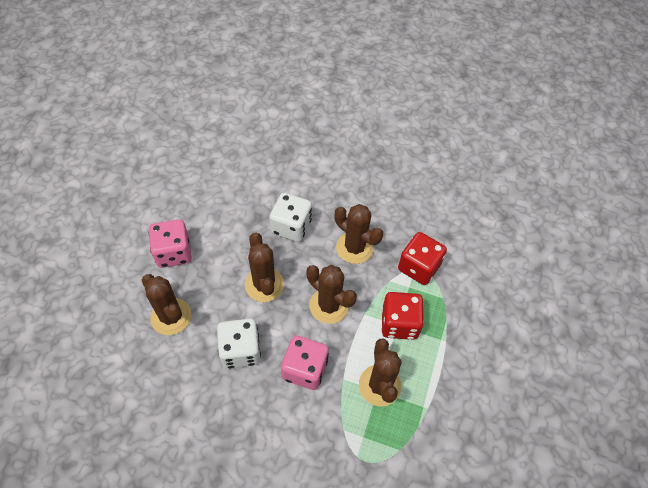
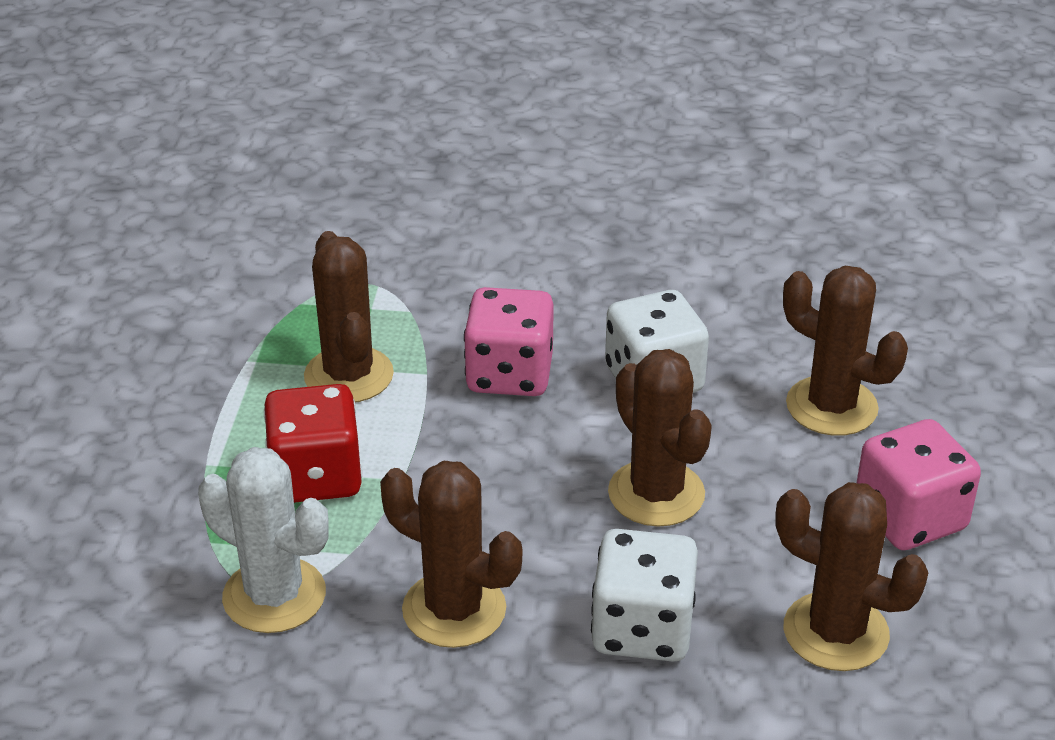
camera: 170 degrees right, 20 degrees down
brown cactus [306,265,357,324] -> brown cactus moved to [775,482,928,671]
red dice [398,232,447,285] -> white cactus [198,447,329,633]

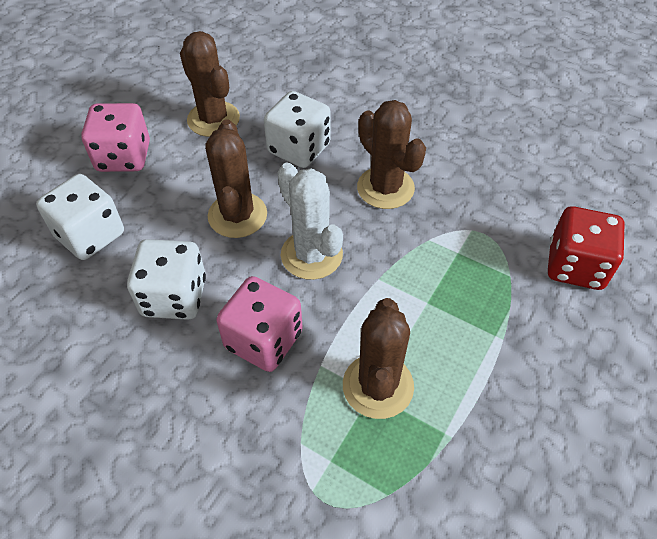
camera: 155 degrees left, 15 degrees up
white cactus [198,447,329,633] -> white cactus moved to [277,163,343,280]
red dice [264,384,362,503] -> red dice moved to [548,206,625,290]
brown cactus [783,266,908,436] -> white dice [36,174,124,260]

